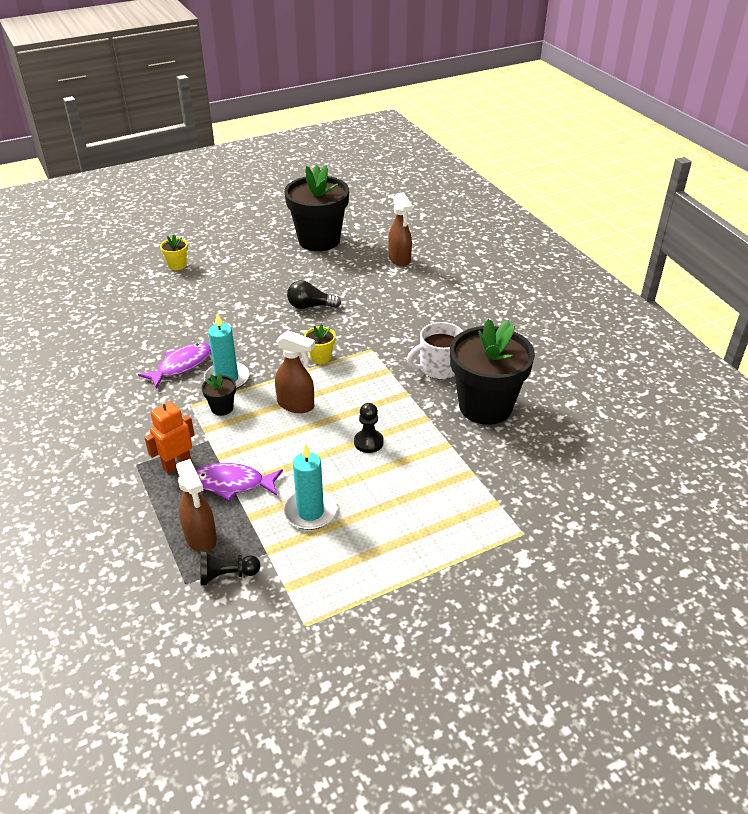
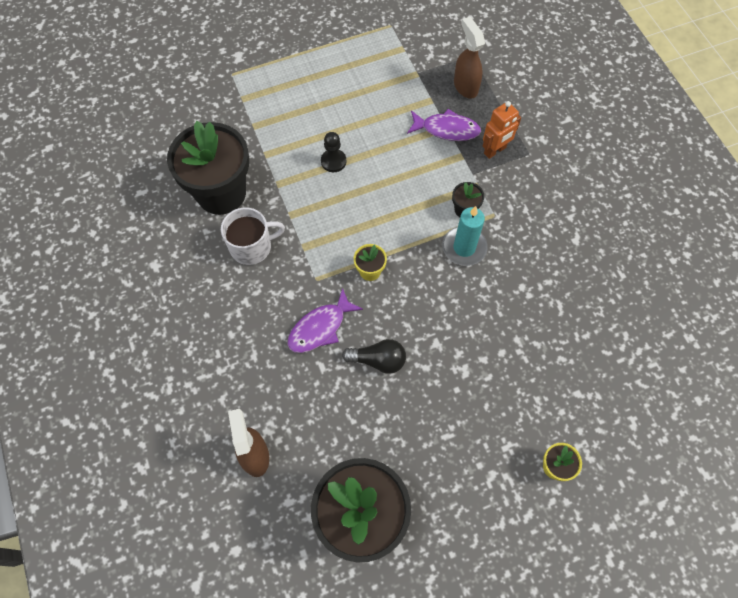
camera: 175 degrees left, 25 degrees up
purple fish [138,343,211,389] -> purple fish moved to [287,288,363,353]
black pawn [200,550,261,586] -> none
brown spray bottle [275,330,315,413] -> none
turquoise candle [283,443,337,530] -> none

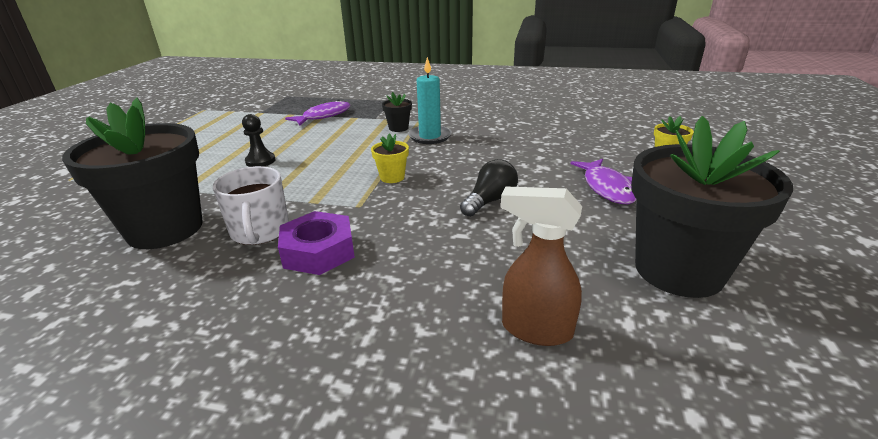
camera: 55 degrees left, 35 degrees down
white mug [221,207,285,265] -> white mug turned 150 degrees clockwise [213,166,289,245]
purple fish [287,288,363,353] -> purple fish moved to [570,159,636,204]
brown spray bottle [454,17,485,99] -> none
orange robot [483,101,521,159] -> none
none -> purple nut [278,211,355,275]

